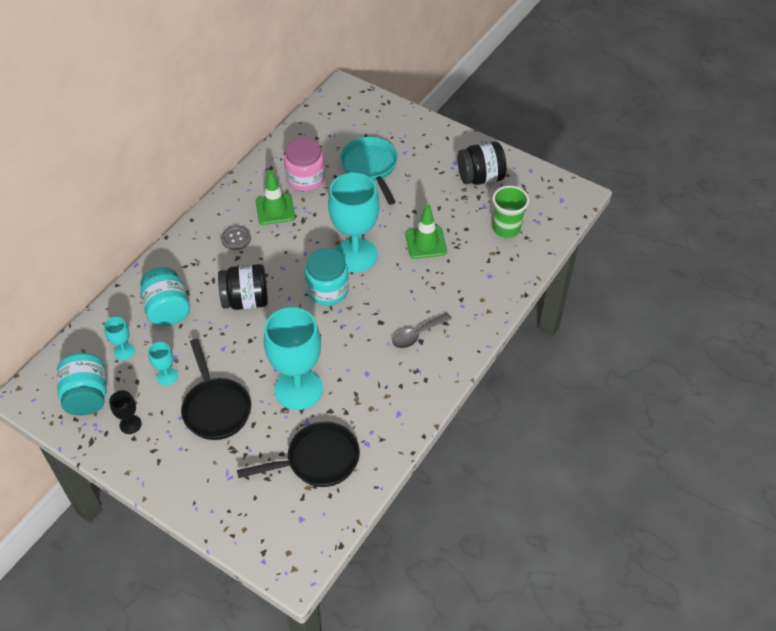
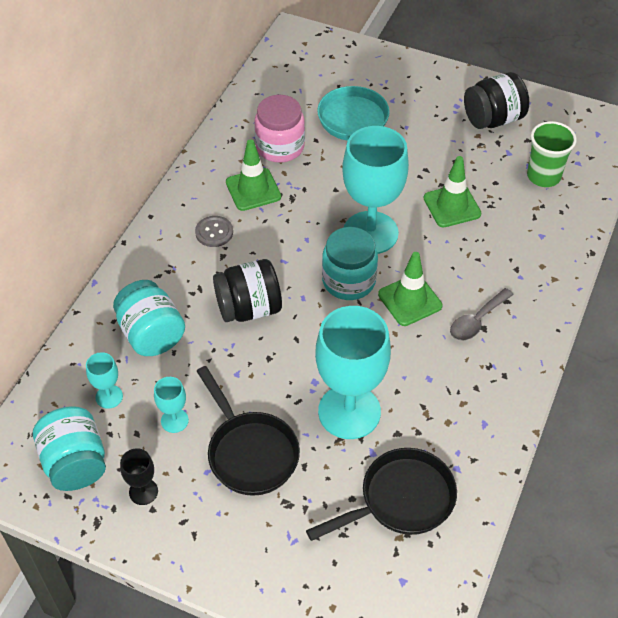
camera: 10 degrees left, 0 degrees up
none -> green traffic cone [378,252,442,326]

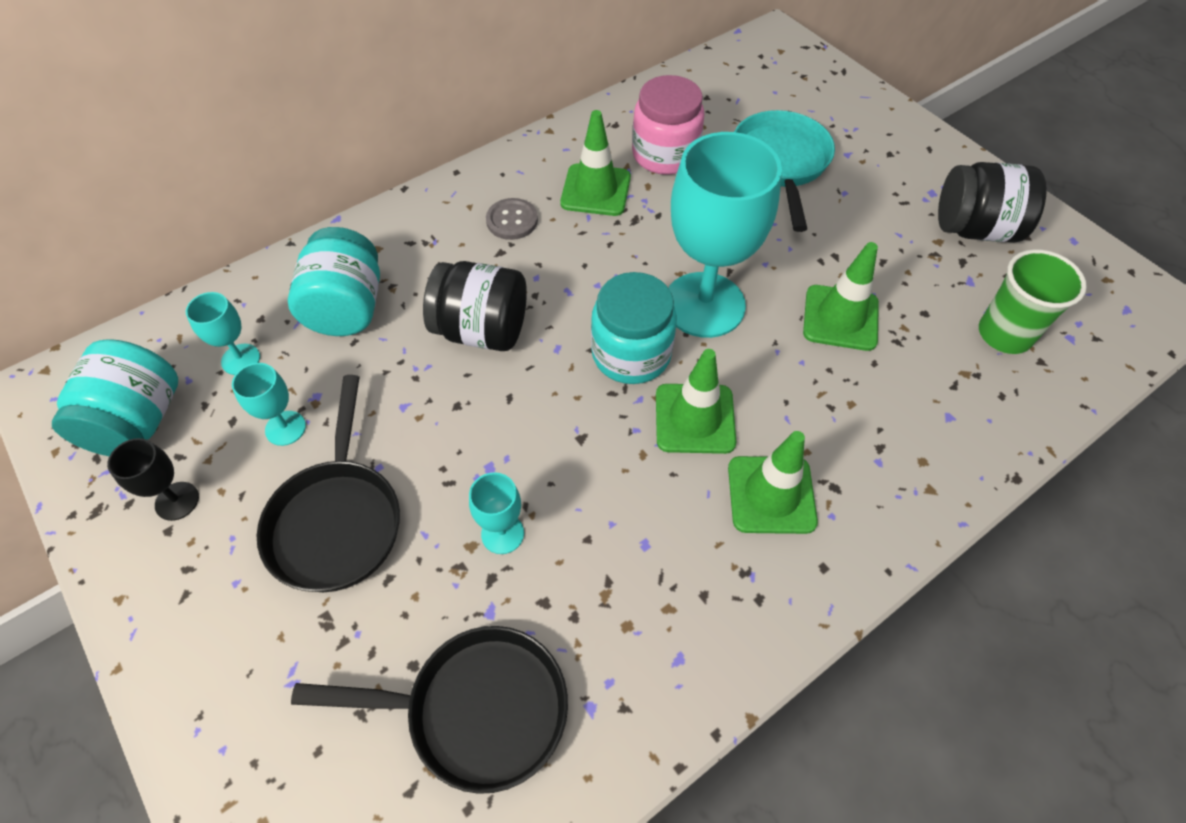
camera: 30 degrees right, 5 degrees up
turquoise goblet [315,306,391,439] -> turquoise goblet [469,472,524,554], size x0.44
grey spoon [450,288,514,341] -> green traffic cone [728,431,818,534]

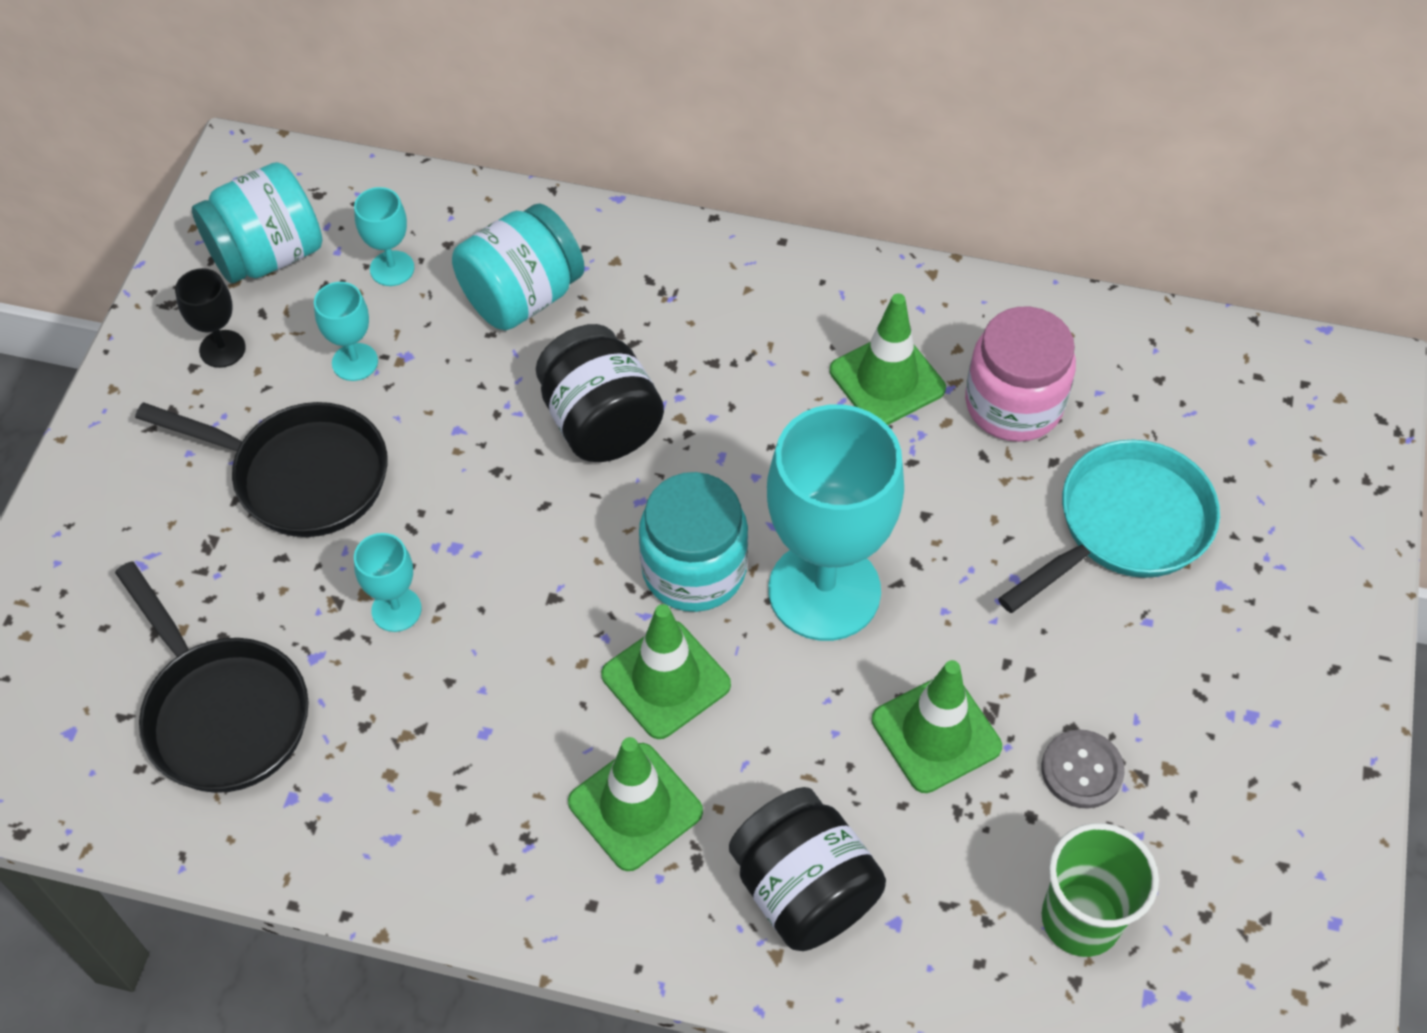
camera: 50 degrees right, 0 degrees up
black pan [257,375,400,592] -> black pan turned 120 degrees counterclockwise [135,402,388,537]
grey button [486,198,538,240] -> grey button moved to [1041,729,1125,808]
black jar [938,162,1047,243] -> black jar moved to [729,787,886,951]

